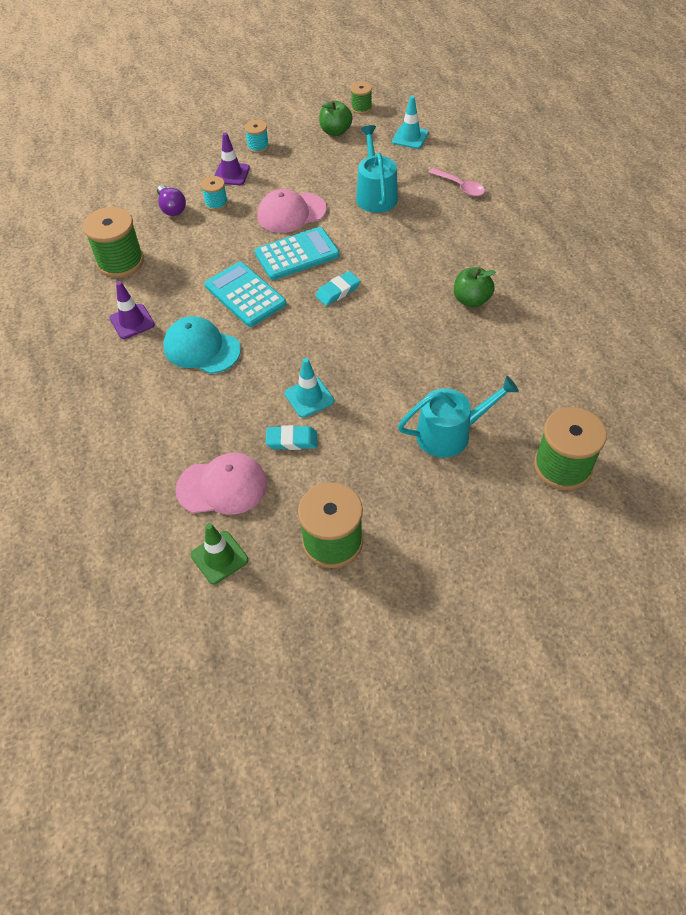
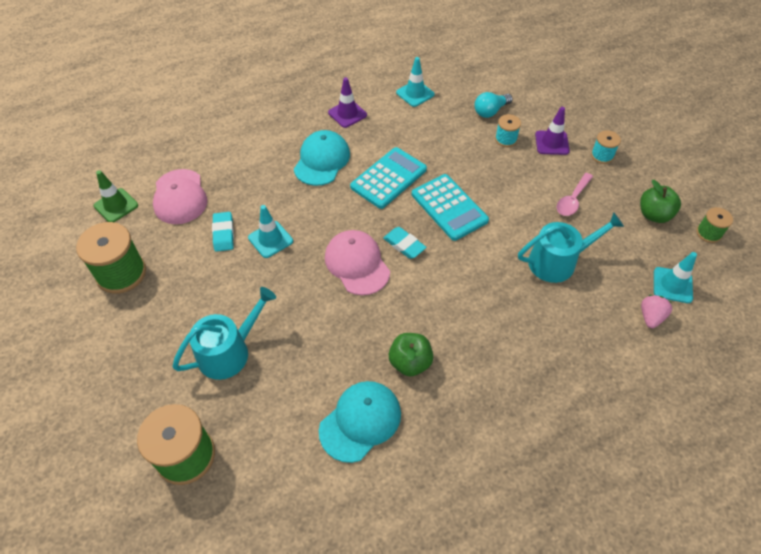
camera: 80 degrees right, 0 degrees up
green spool [83,207,144,278] -> turquoise traffic cone [396,57,434,107]
purple light bulb [157,185,186,216] -> turquoise light bulb [474,92,513,118]
pink cap [257,189,327,233] -> pink cap moved to [325,230,390,295]
turquoise watering can [398,376,519,458] -> turquoise watering can turned 105 degrees counterclockwise [172,287,276,380]
pink spoon [428,168,485,196] -> pink spoon moved to [557,173,593,216]
none -> turquoise cap [319,381,401,463]
none -> pink strawberry [641,295,672,328]

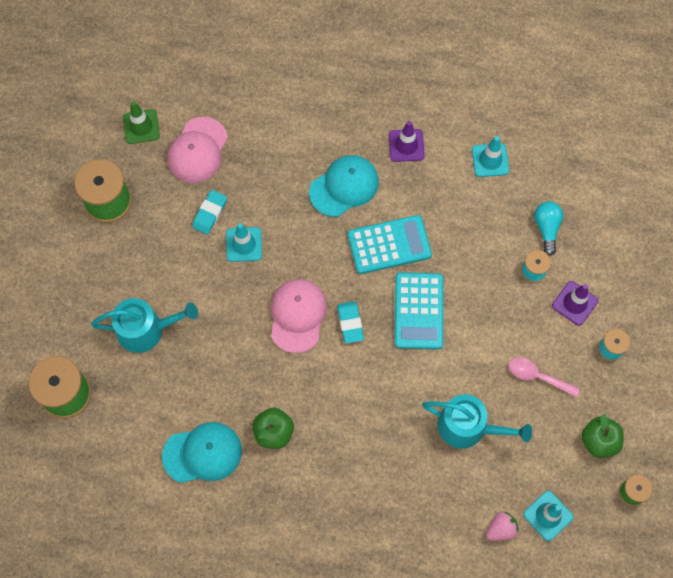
camera: 35 degrees right, 15 degrees up
turquoise light bulb [474,92,513,118] -> turquoise light bulb turned 90 degrees clockwise [534,202,563,256]
pink spoon [557,173,593,216] -> pink spoon turned 45 degrees clockwise [509,357,580,397]

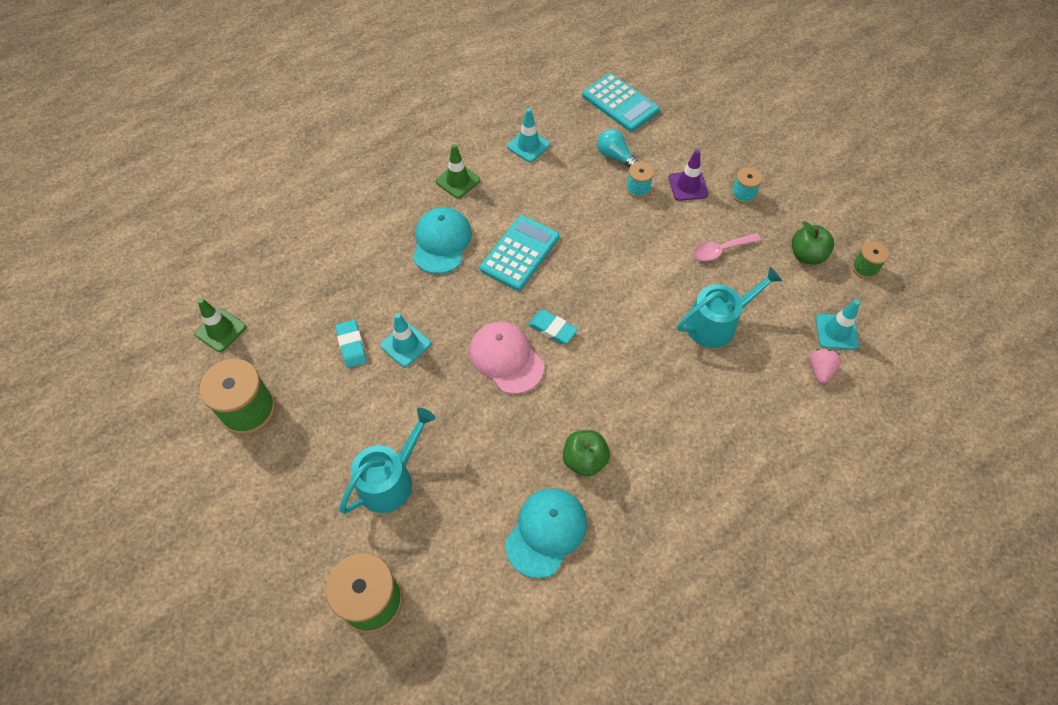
camera: 45 degrees left, 10 degrees down
pink cap [167,117,228,183] -> none
purple traffic cone [389,121,425,162] -> green traffic cone [436,144,480,198]
turquoise calculator [395,272,443,349] -> turquoise calculator moved to [582,73,660,132]

